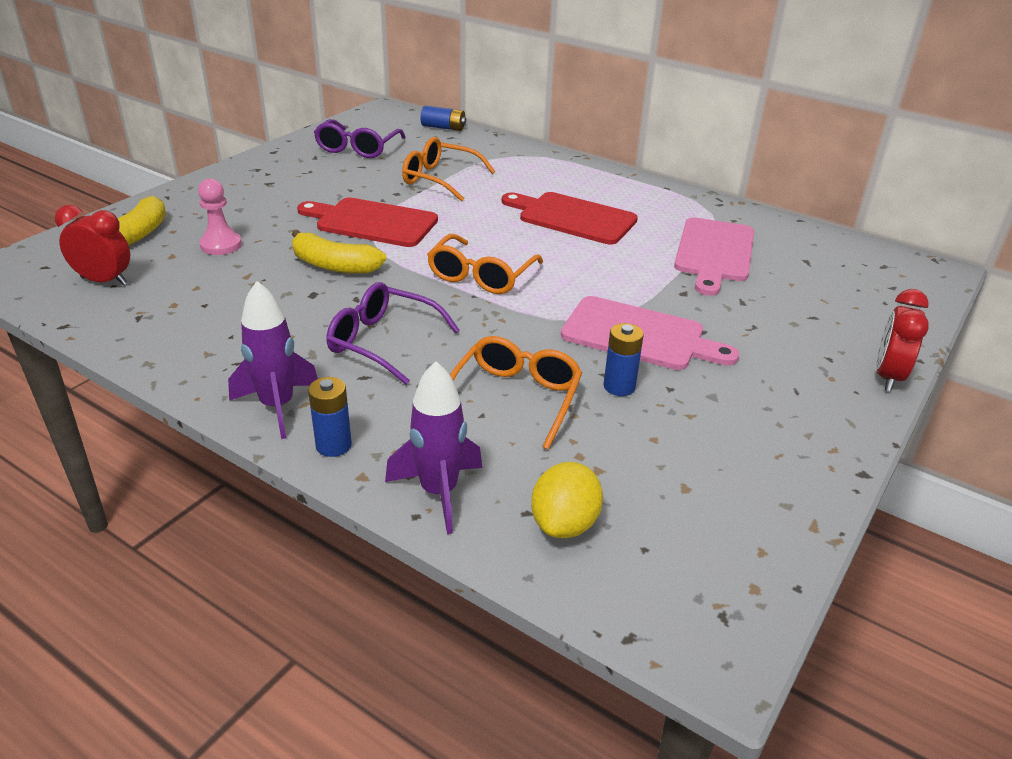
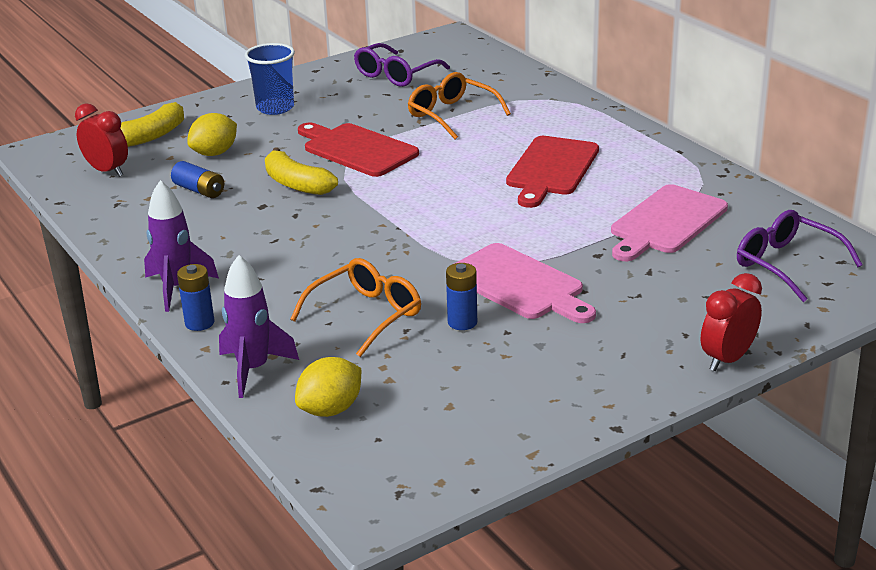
camera: 25 degrees right, 5 degrees down
pink pawn [198,179,242,255] -> yellow lemon [187,113,237,156]
purple glasses [327,282,460,385] -> purple glasses moved to [737,210,863,302]
blue battery [421,106,466,131] -> blue battery moved to [171,161,224,198]
orange glasses [427,234,543,294] -> none
red cutting board [502,192,638,245] -> red cutting board turned 120 degrees counterclockwise [506,136,599,208]
none -> blue cup [245,43,295,115]

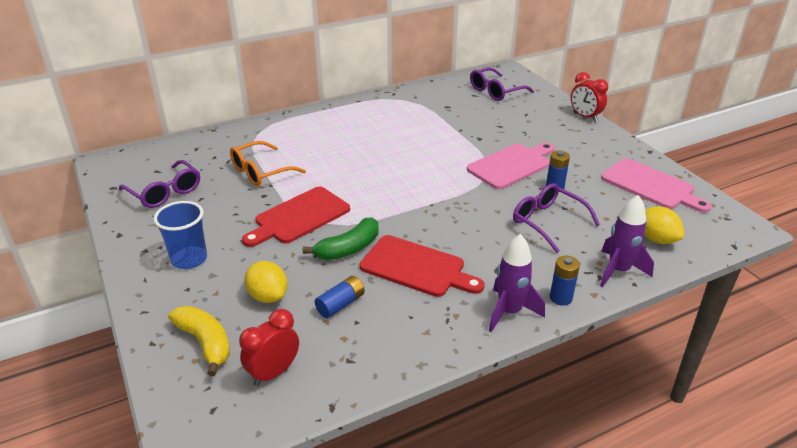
camera: 85 degrees left, 5 degrees up
yellow banana [265,147,338,195] -> green banana [303,217,378,260]
orange glasses [290,258,421,357] -> purple glasses [513,183,600,253]
red cutting board [506,136,599,208] -> red cutting board moved to [360,235,485,297]
pink cutting board [611,184,728,261] -> pink cutting board moved to [601,158,712,213]

